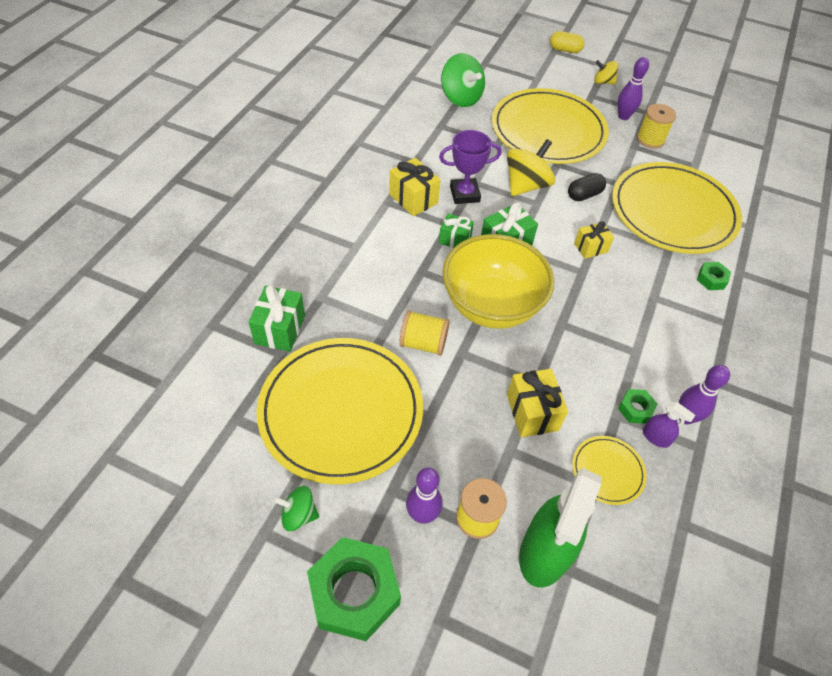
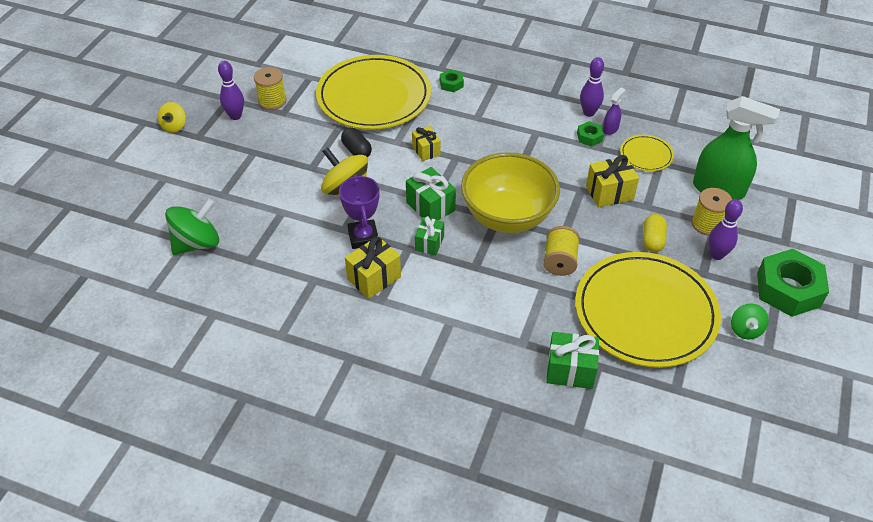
camera: 90 degrees left, 5 degrees down
yellow plate [492,88,609,164] -> none
yellow capsule [550,31,585,53] -> yellow capsule moved to [643,214,667,252]

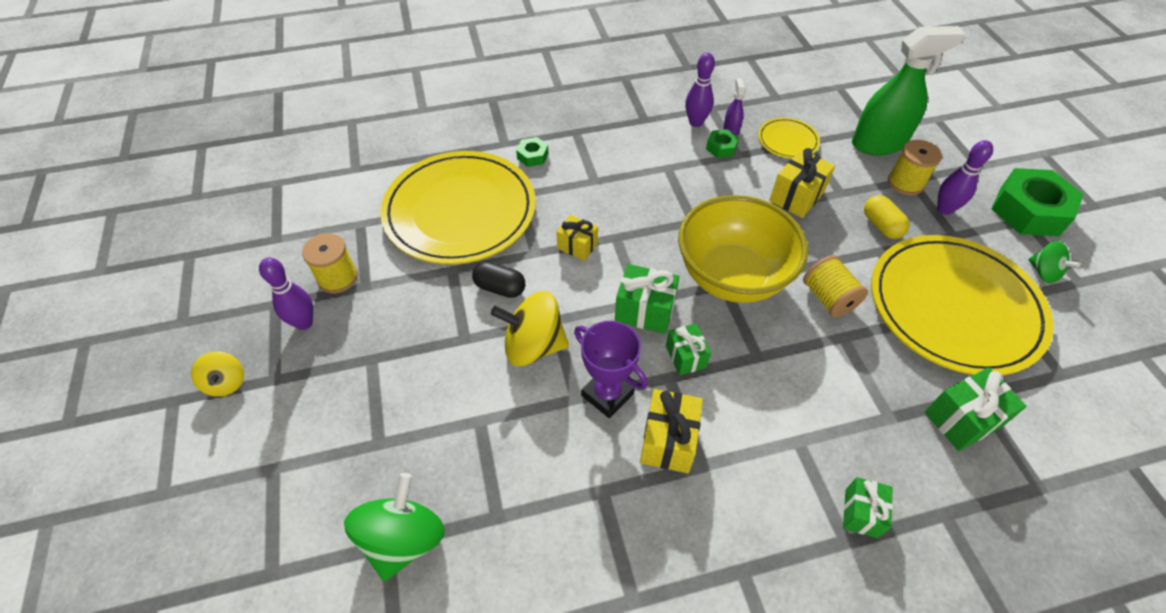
camera: 35 degrees left, 5 degrees up
none -> green gift [843,477,893,538]

